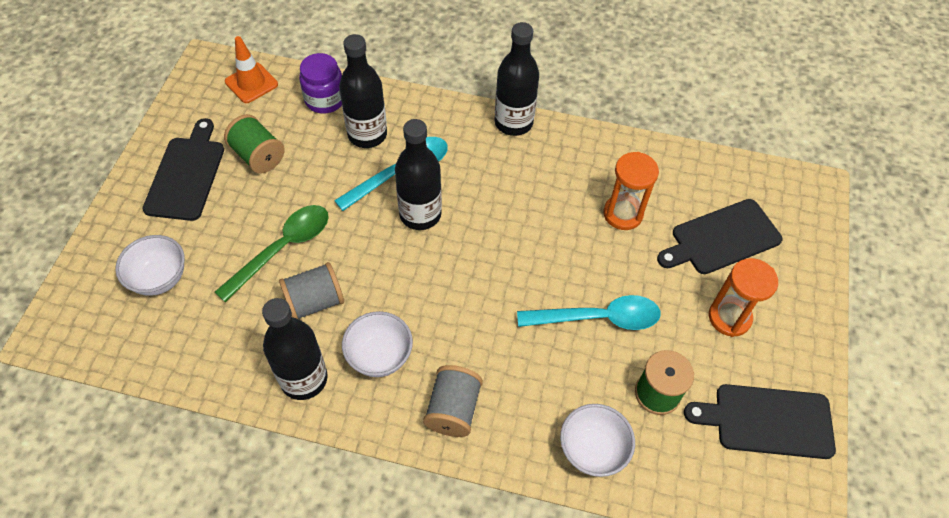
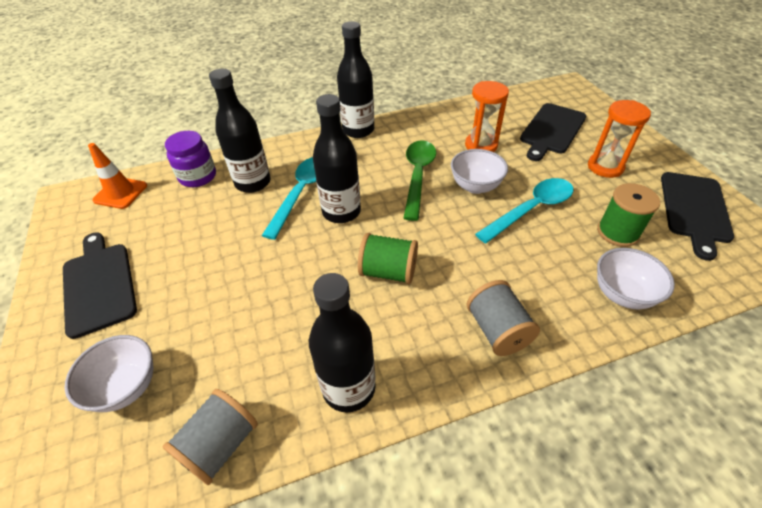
camera: 30 degrees left, 10 degrees down
green spoon [215,205,329,302] -> green spoon moved to [404,140,436,221]
green spool [224,114,285,174] -> green spool moved to [358,233,418,284]
grey spool [279,262,344,319] -> grey spool moved to [163,389,258,485]
white bowl [342,311,413,377] -> white bowl moved to [451,149,508,194]
black cutting board [684,384,836,459] -> black cutting board turned 45 degrees counterclockwise [661,172,734,261]

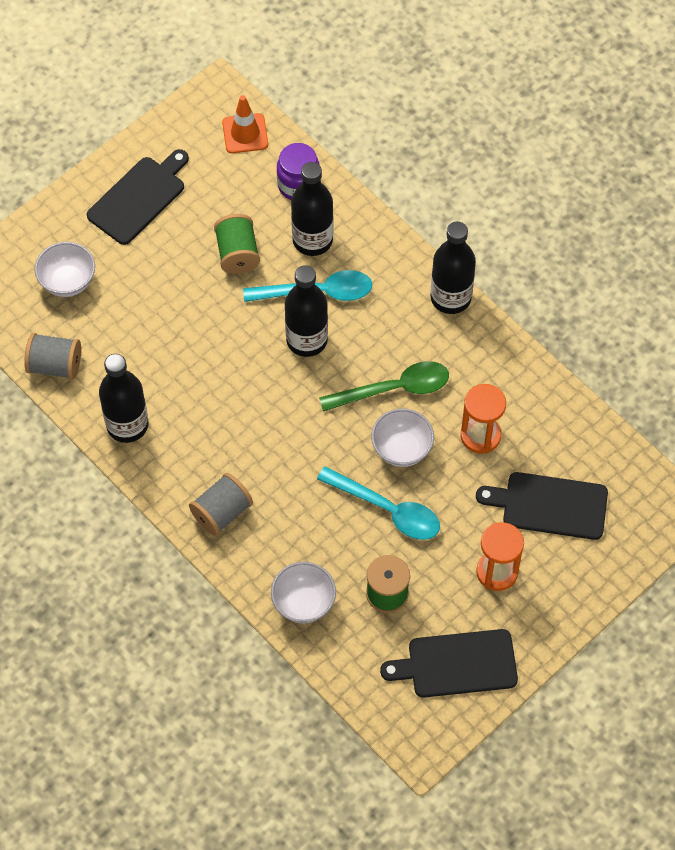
camera: 65 degrees right, 15 degrees up
green spool [358,233,418,284] -> green spool moved to [214,214,260,274]

